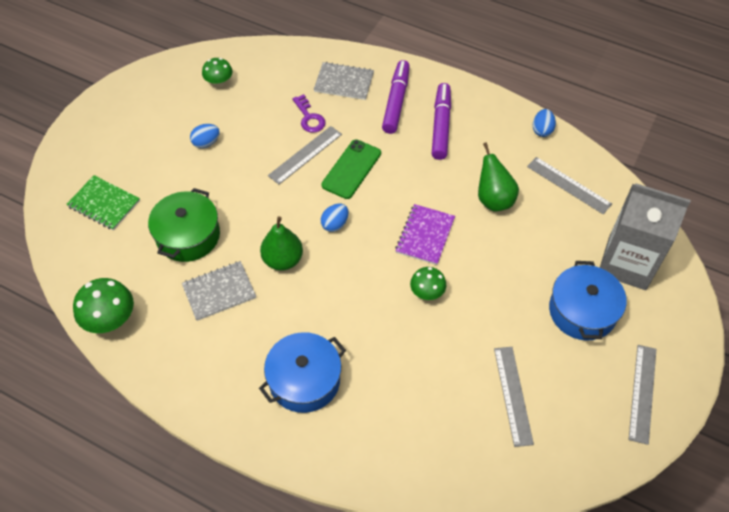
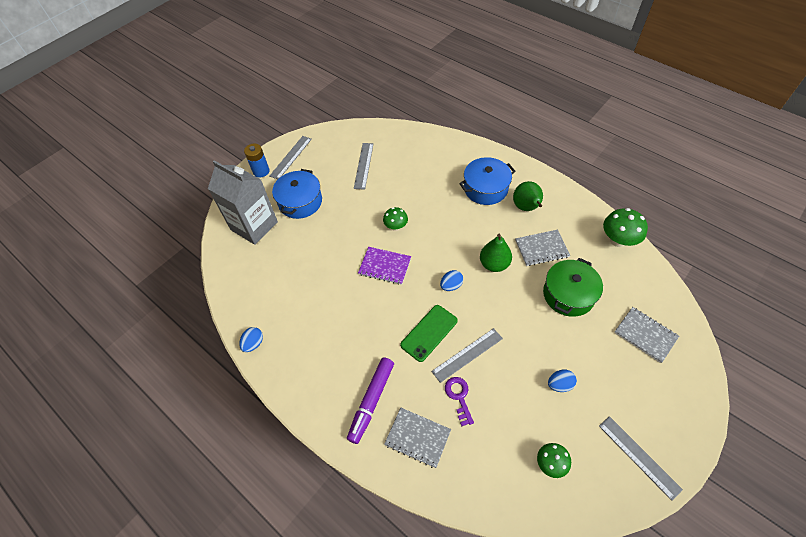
camera: 165 degrees left, 0 degrees up
green notebook [66,175,140,230] -> grey notebook [614,307,679,363]
purple notebook [395,204,455,265] -> purple notebook turned 75 degrees clockwise [358,247,411,285]
purple marker [432,83,451,160] -> none
green pear [478,142,519,211] -> green pear moved to [513,181,543,211]
grey ruler [527,157,612,214] -> grey ruler moved to [599,416,683,501]
none -> blue battery [244,143,269,178]

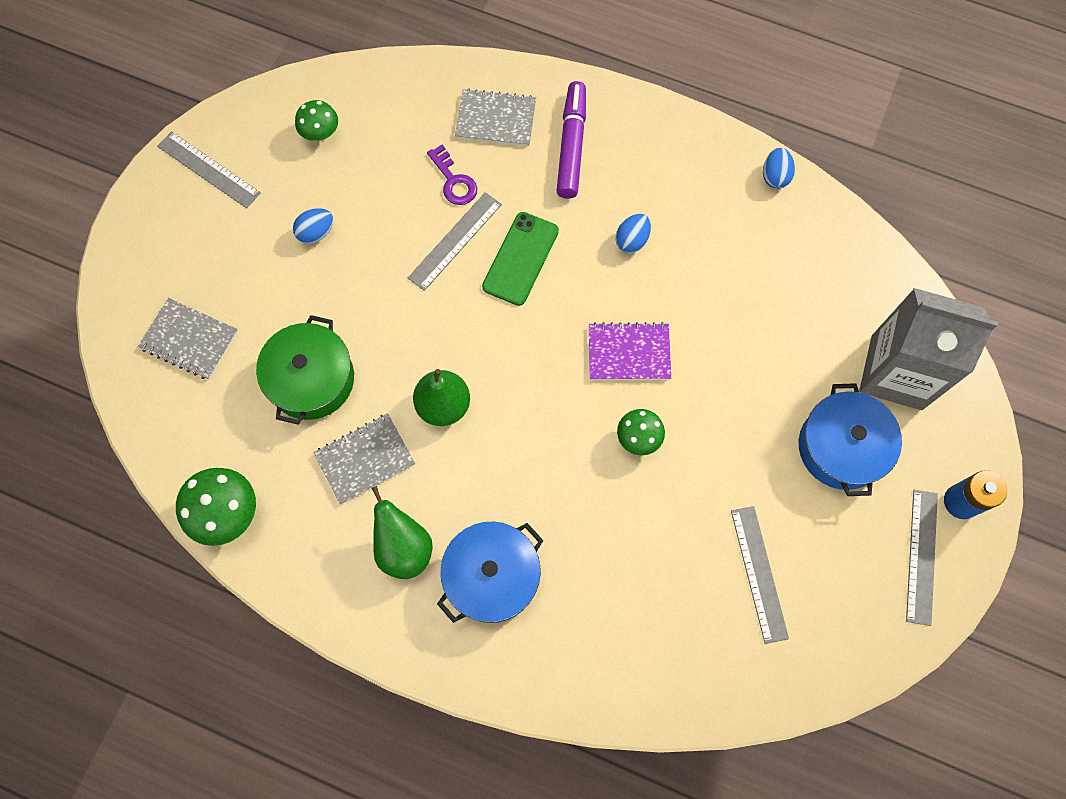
camera: 160 degrees right, 15 degrees up
blue egg [440,270,463,291] -> blue egg moved to [615,214,651,253]

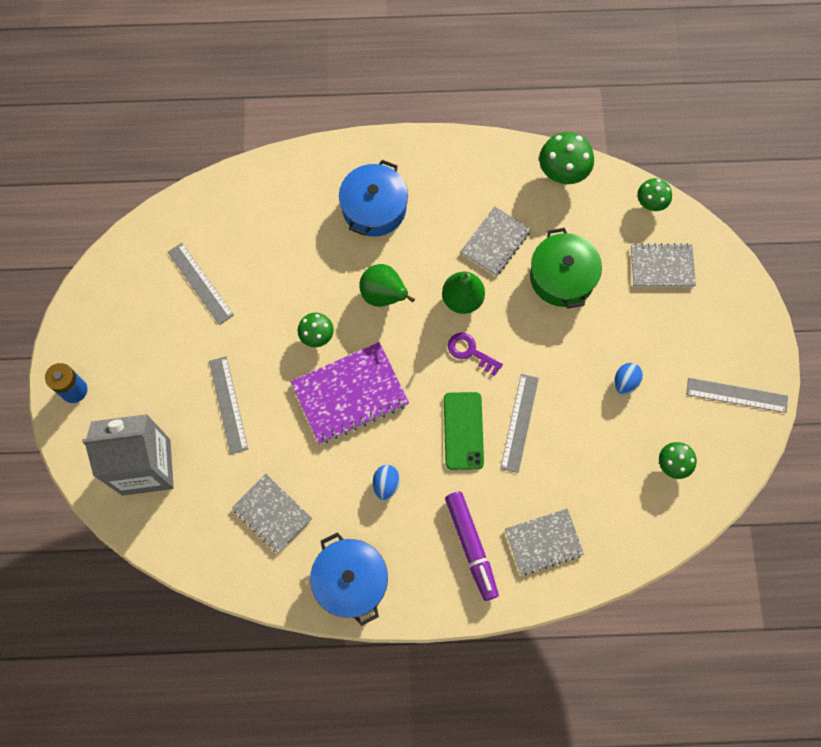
camera: 155 degrees right, 0 degrees up
green pear [371,486,433,579] -> green pear moved to [359,264,415,307]
purple key [427,145,477,205] -> purple key moved to [448,332,503,376]
purple notebook [589,322,671,380] -> purple notebook [290,342,409,444], size x1.53
blue egg [763,148,795,189] -> none
blue pot [799,383,902,496] -> blue pot moved to [310,532,388,626]
grey ruler [906,490,938,626] -> grey ruler moved to [209,356,248,454]
none -> grey notebook [232,474,312,553]
none -> green mushroom [637,178,672,211]

